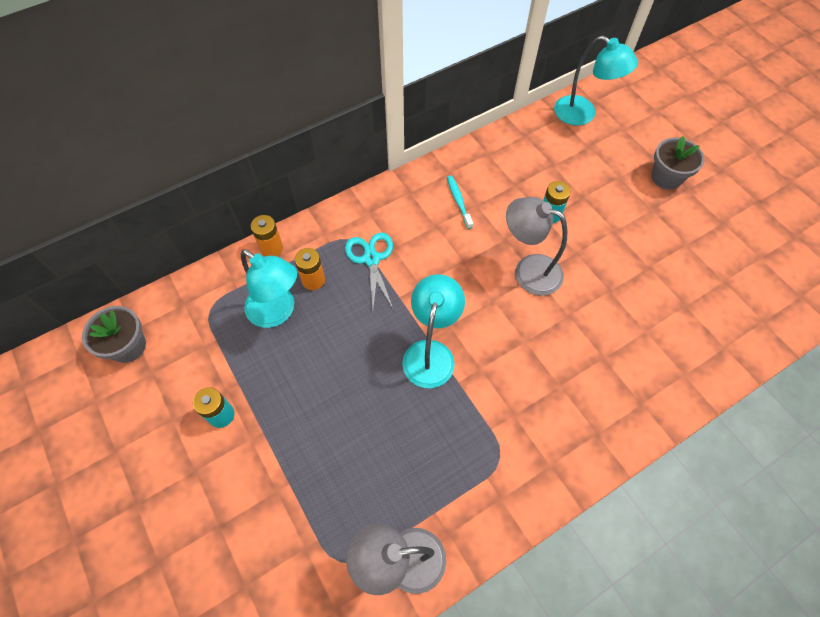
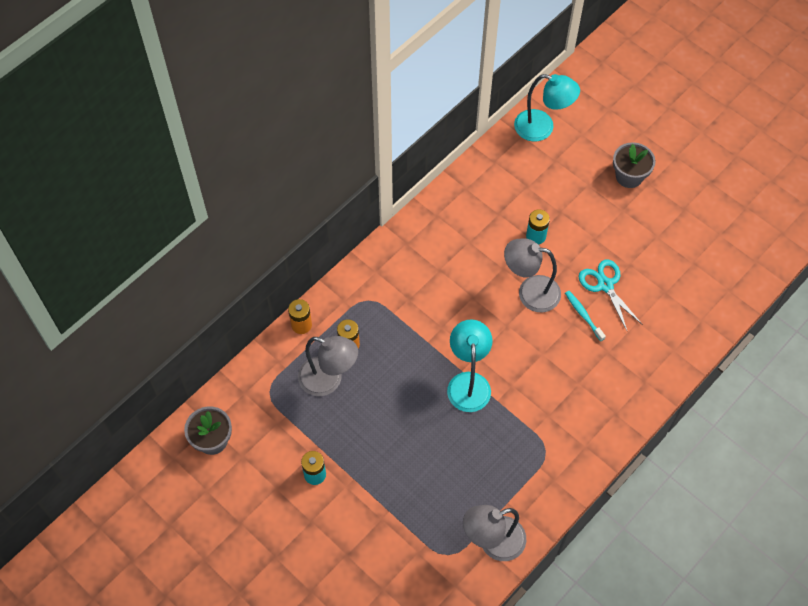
camera: 15 degrees left, 0 degrees up
turquoise lamp [241,249,297,328] -> grey lamp [298,336,358,396]
turquoise scissors [345,232,393,309] -> turquoise scissors moved to [579,260,643,331]
turquoise toothbrush [447,176,473,229] -> turquoise toothbrush moved to [565,291,606,341]

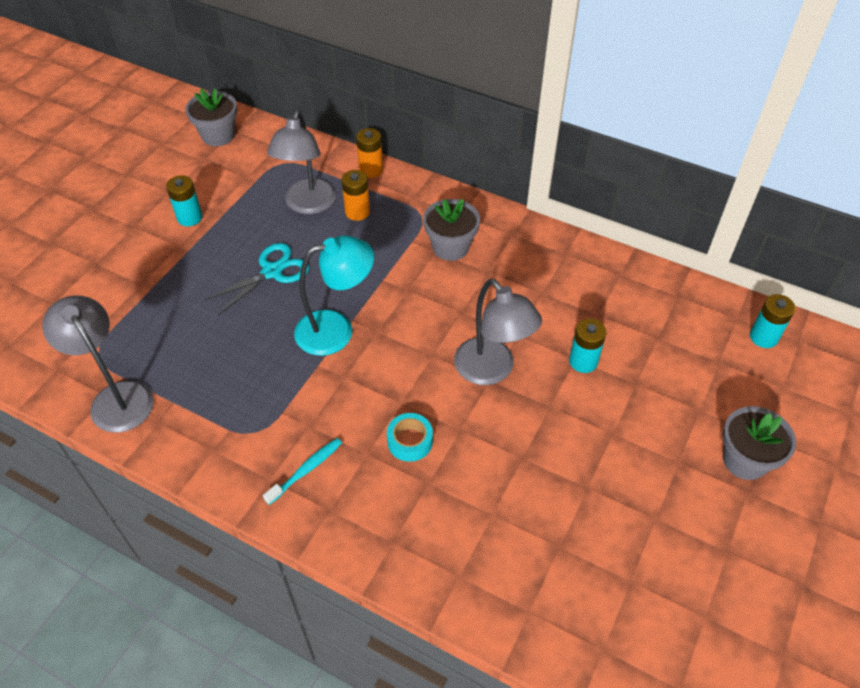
camera: 75 degrees right, 10 degrees down
grey lamp [504,239,561,312] -> grey lamp turned 150 degrees clockwise [454,279,542,385]
turquoise lamp [514,74,580,141] -> turquoise battery [750,294,796,348]
turquoise toothbrush [565,291,606,341] -> turquoise toothbrush moved to [263,438,342,505]
turquoise scissors [579,260,643,331] -> turquoise scissors moved to [205,243,309,315]
none -> turquoise tape [387,413,433,462]
none -> grey flower pot [423,199,480,261]

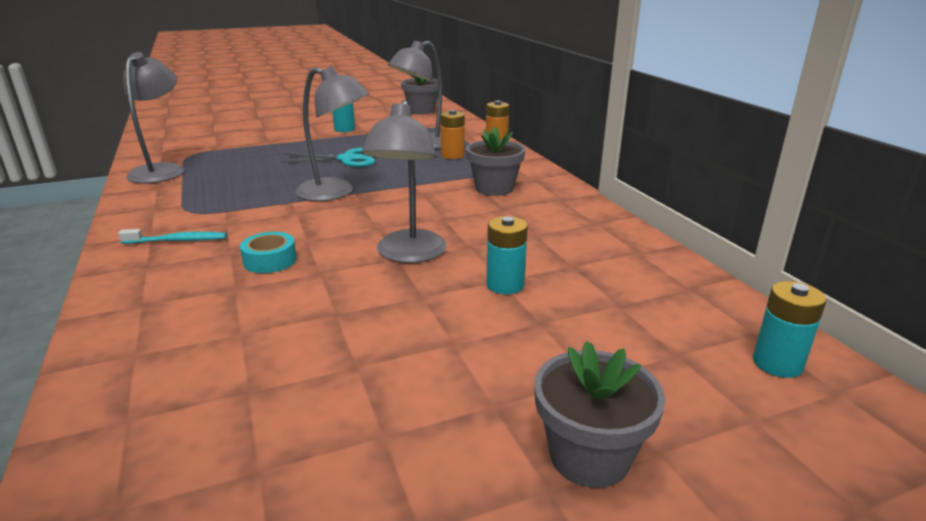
camera: 40 degrees right, 25 degrees down
turquoise lamp [294,236,374,356] -> grey lamp [296,66,369,201]

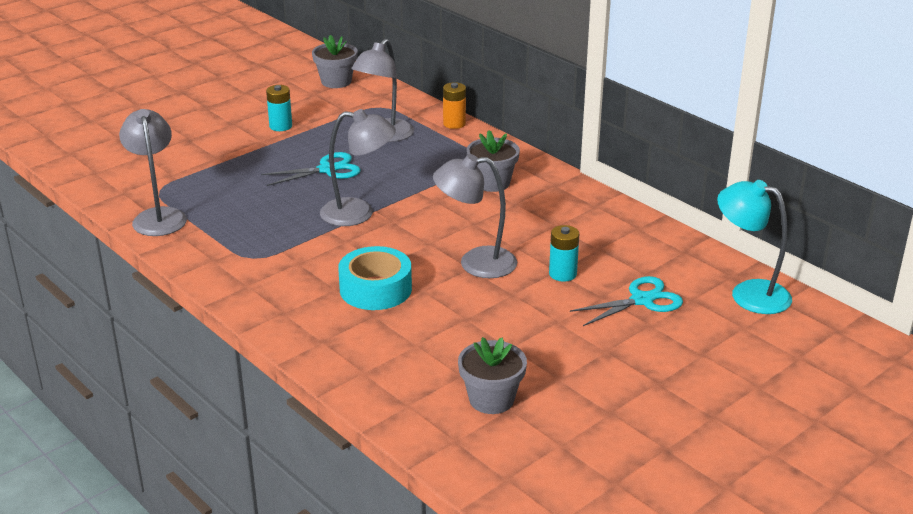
camera: 20 degrees left, 5 degrees up
turquoise toothbrush [118,229,227,244] -> none
turquoise tape [240,232,297,273] -> turquoise tape [338,246,412,310], size x1.74
grey lamp [361,100,446,263] -> grey lamp turned 105 degrees clockwise [433,154,517,278]
orange battery [440,110,465,159] -> none
grey flower pot [534,341,666,488] -> grey flower pot moved to [458,337,527,414]
turquoise battery [753,281,827,378] -> turquoise lamp [717,180,792,314]
none -> turquoise scissors [570,276,683,326]

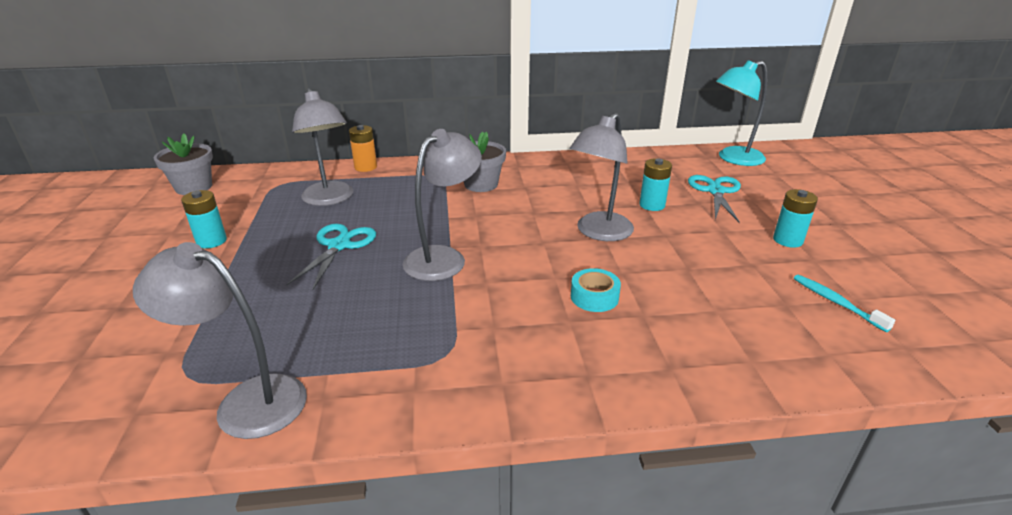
camera: 55 degrees left, 0 degrees up
turquoise tape [338,246,412,310] -> turquoise tape [571,268,621,312], size x0.58
grey flower pot [458,337,527,414] -> turquoise toothbrush [794,275,896,332]
none -> turquoise battery [773,189,818,248]

